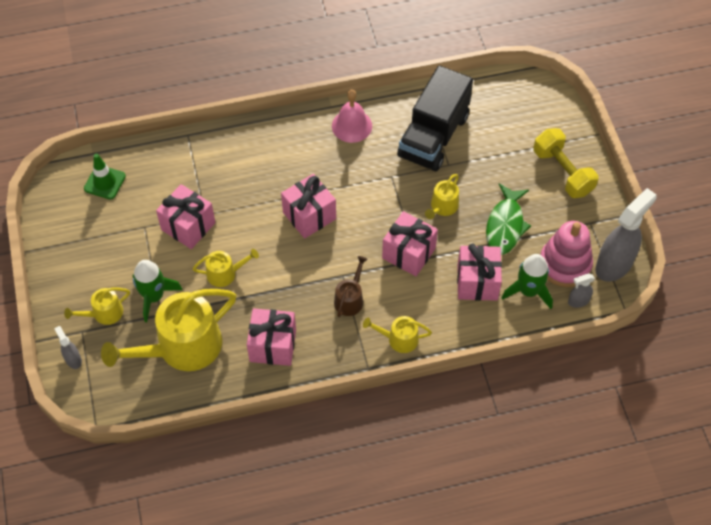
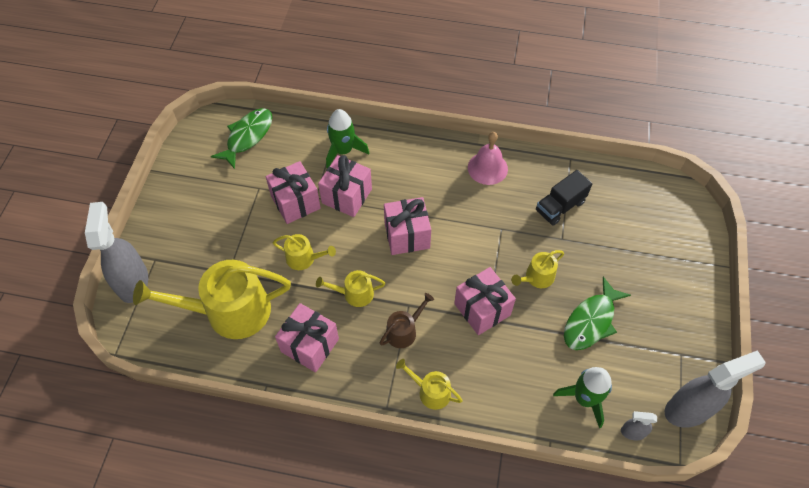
camera: 25 degrees right, 0 degrees up
grey spray bottle [54,326,82,369] -> grey spray bottle [85,202,148,303], size x2.13
yellow watering can [64,287,130,325] -> yellow watering can moved to [316,270,385,307]
green traffic cone [84,154,126,199] -> green fish [211,108,272,169]
green rocket [133,260,182,322] -> green rocket moved to [326,109,369,168]
black truck [397,65,473,171] -> black truck [536,170,592,226], size x0.56
pink gift [457,244,502,301] -> pink gift moved to [318,155,372,217]
yellow dumbbell [533,128,599,198] -> none
pink stacking toy [541,221,593,287] -> none

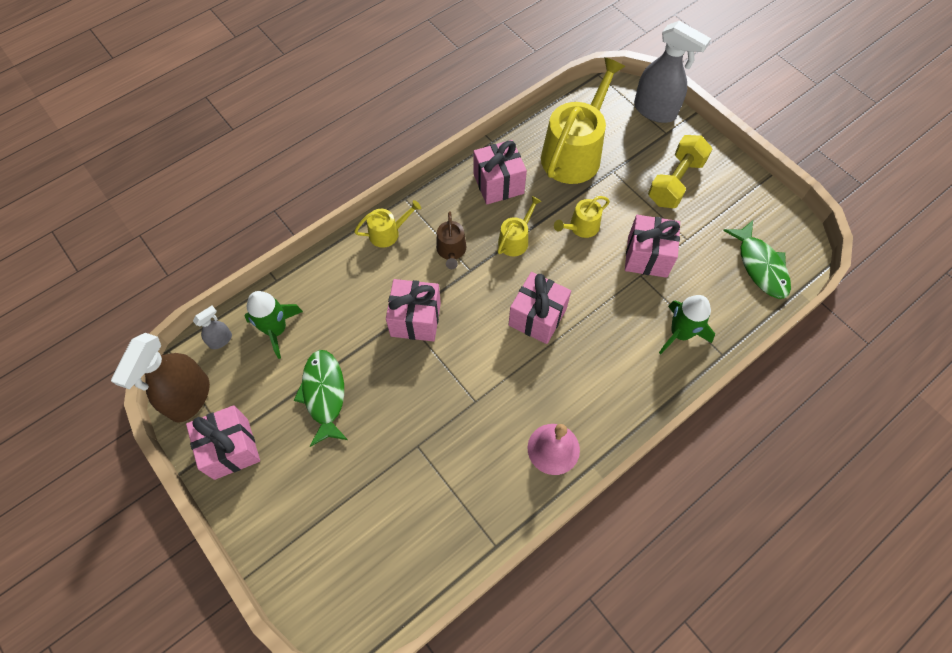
camera: 130 degrees right, 5 degrees up
pink gift [318,155,372,217] -> pink gift moved to [186,405,260,480]
yellow watering can [511,250,564,288] -> none
black truck [536,170,592,226] -> none
grey spray bottle [665,350,766,428] -> brown spray bottle [111,333,210,423]
none -> yellow dumbbell [648,135,712,208]

